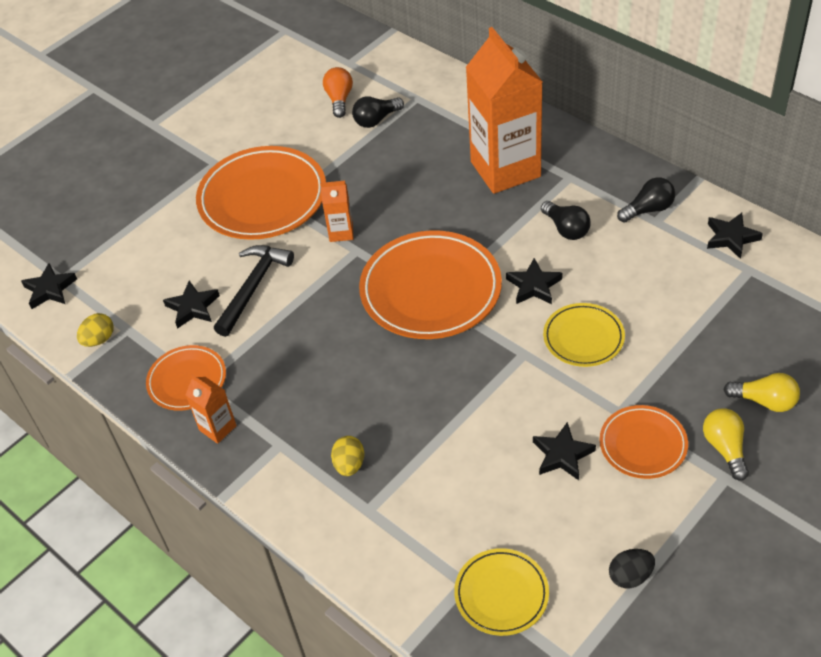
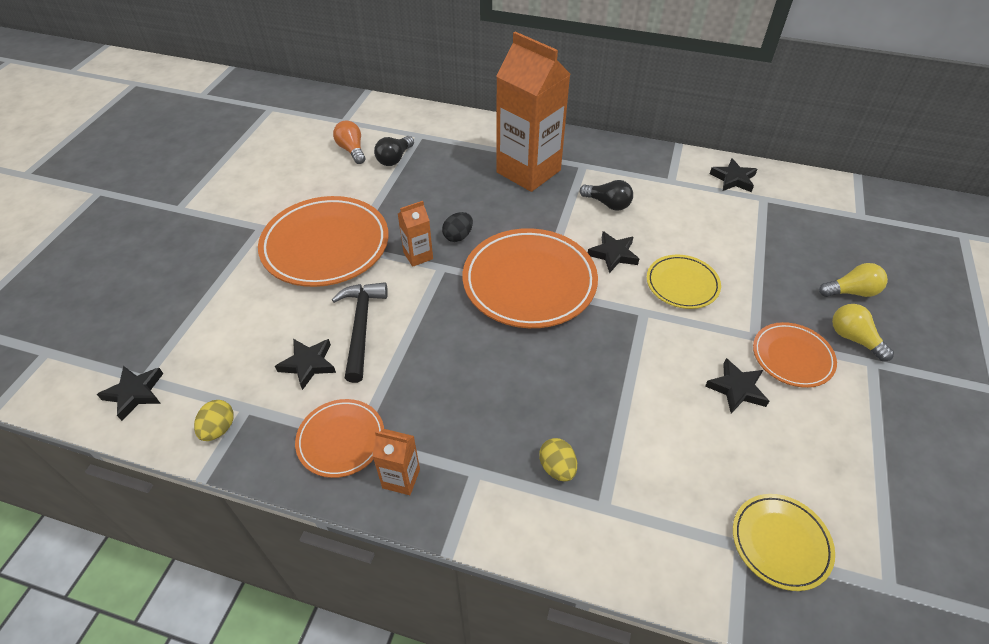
camera: 30 degrees left, 0 degrees up
black egg [609,549,655,588] -> black egg moved to [442,212,473,242]
black light bulb [617,177,675,223] -> none

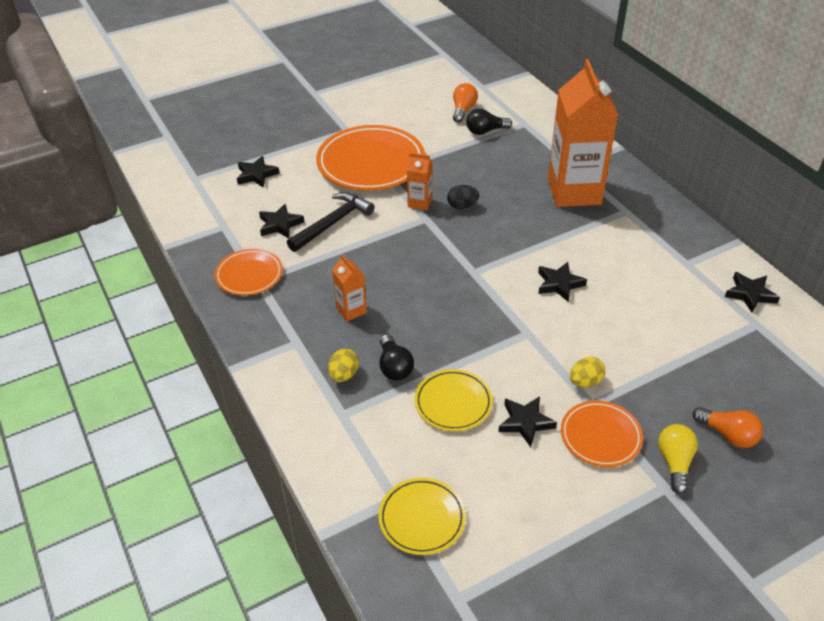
camera: 45 degrees right, 5 degrees down
black star [97,366,163,421] -> black star moved to [237,156,280,188]
yellow egg [194,400,234,441] -> yellow egg moved to [570,357,605,388]
orange carton [372,429,420,495] -> orange carton moved to [332,254,367,321]
orange plate [463,228,598,328] -> none
black light bulb [580,180,633,211] -> black light bulb moved to [380,334,414,380]
yellow plate [647,255,721,309] -> yellow plate moved to [415,369,493,431]
yellow light bulb [819,263,888,297] -> orange light bulb [693,407,763,448]

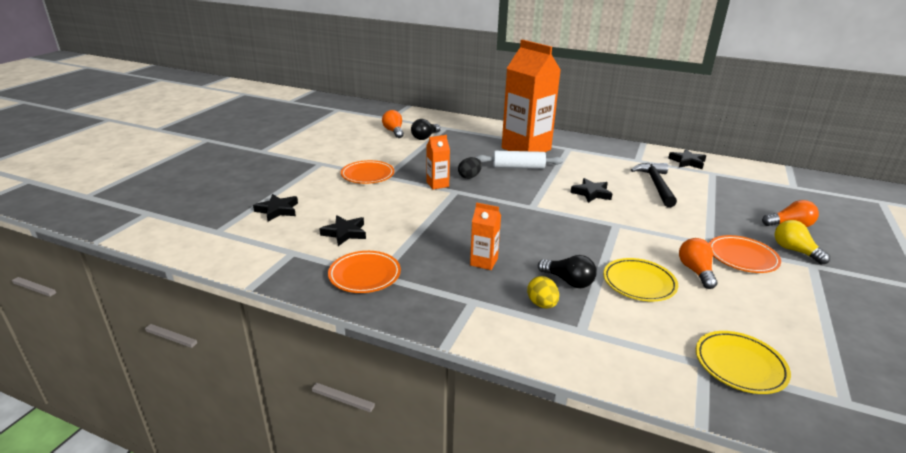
camera: 40 degrees left, 15 degrees down
black hammer [287,192,375,252] -> black hammer moved to [631,163,677,207]
orange plate [316,125,425,191] -> orange plate [341,160,394,184], size x0.54
black star [498,396,557,447] -> orange light bulb [679,238,718,289]
yellow egg [570,357,605,388] -> none
none -> white rolling pin [476,151,563,169]

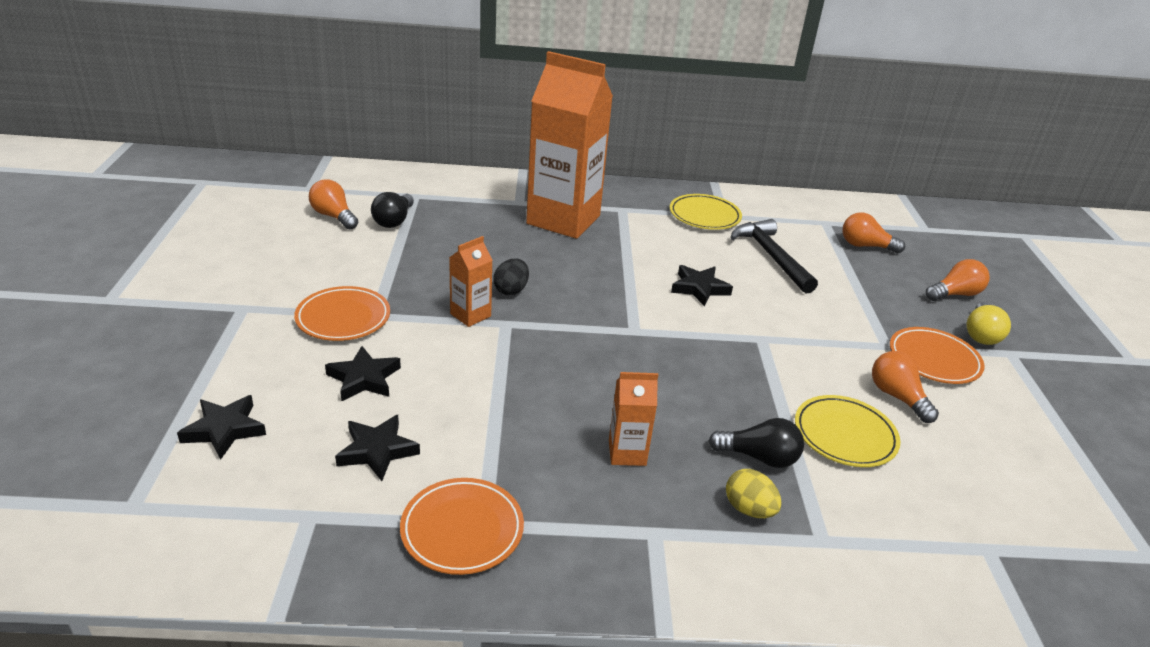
camera: 25 degrees left, 5 degrees up
white rolling pin [476,151,563,169] -> none
black star [668,149,706,169] -> black star moved to [325,346,401,402]
yellow plate [696,331,791,394] -> yellow plate moved to [670,194,742,230]
yellow light bulb [774,220,830,265] -> yellow light bulb turned 105 degrees counterclockwise [966,302,1011,345]
none -> orange light bulb [842,212,905,253]

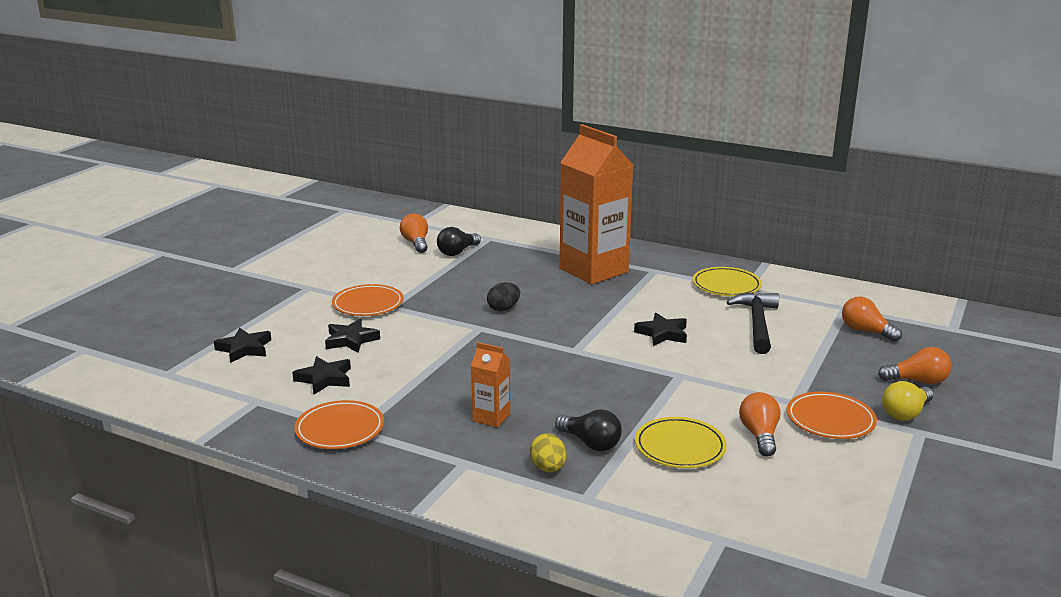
camera: 30 degrees right, 10 degrees down
orange carton [449,236,493,327] -> none

